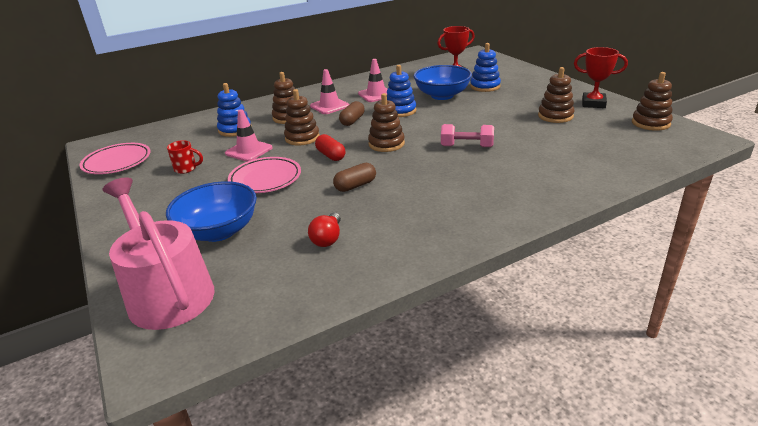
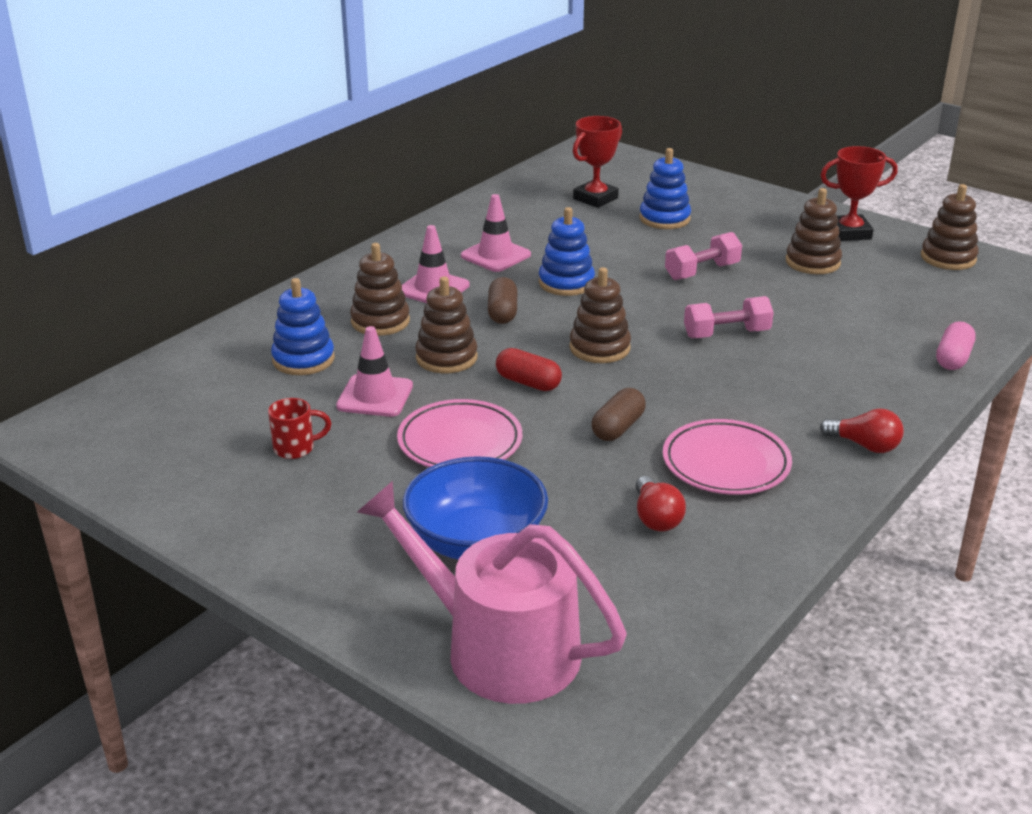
camera: 25 degrees left, 0 degrees up
pink plate [79,143,151,174] -> pink plate moved to [663,419,792,495]
blue bowl [414,65,472,100] -> none
none -> pink dumbbell [665,232,742,280]
none -> red light bulb [820,408,904,453]
none -> pink capsule [936,321,976,370]

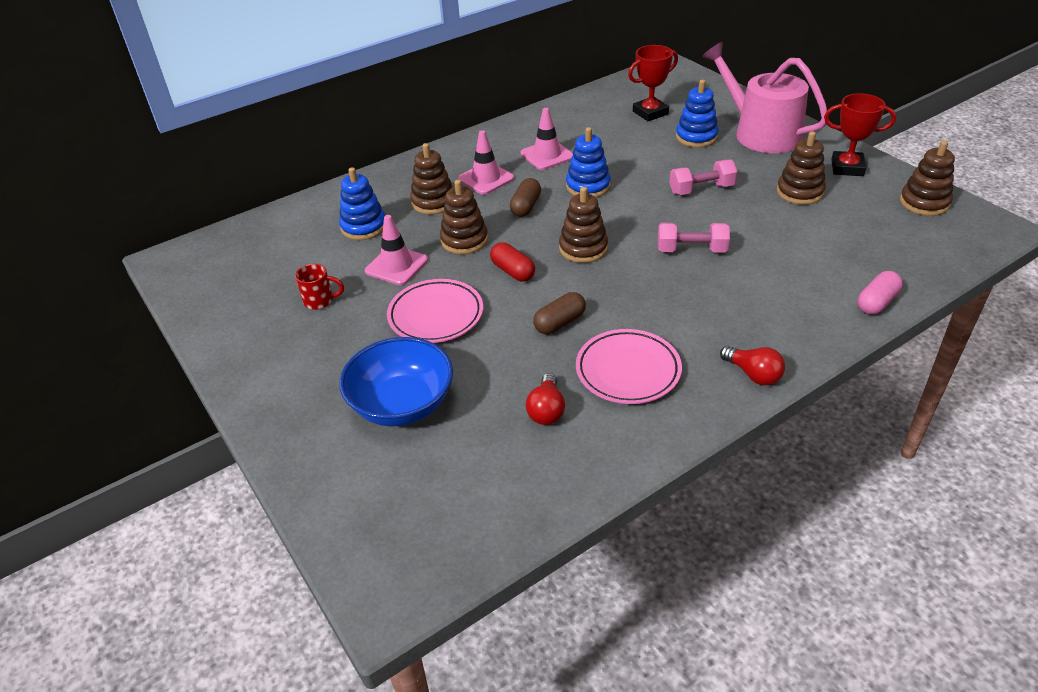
camera: 20 degrees right, 10 degrees up
pink watering can [357,481,627,704] -> pink watering can moved to [702,42,827,153]

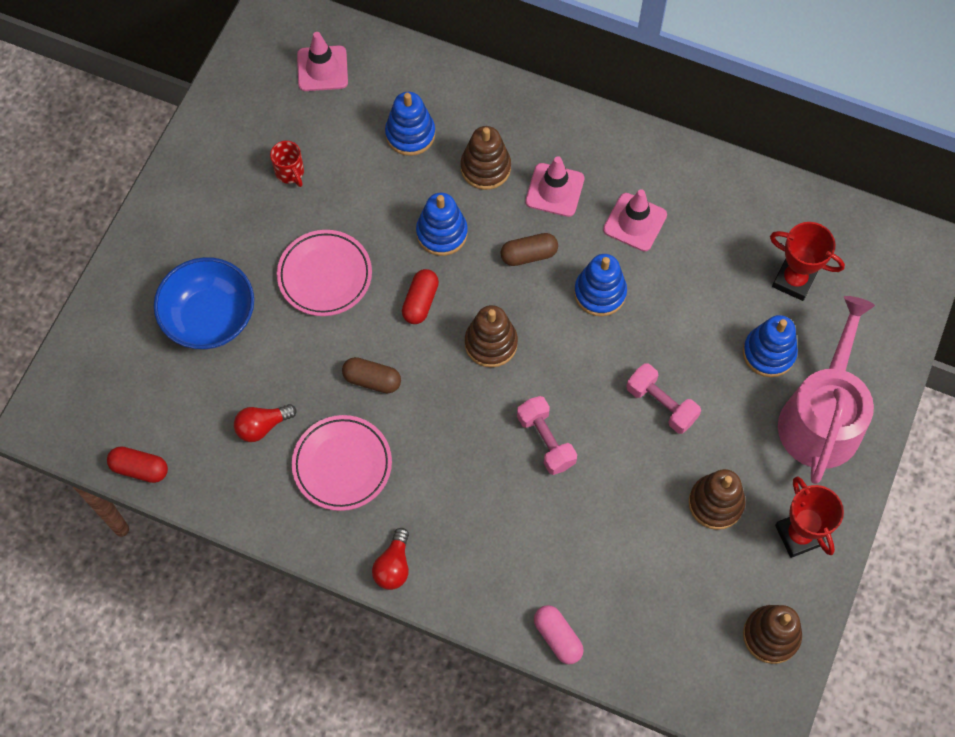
camera: 55 degrees right, 25 degrees up
pink traffic cone [365,215,428,285] -> pink traffic cone moved to [297,32,348,91]
brown stacking toy [440,180,488,254] -> blue stacking toy [416,193,468,256]
pink capsule [858,271,903,315] -> pink capsule turned 45 degrees clockwise [534,605,584,664]
none -> red capsule [107,446,168,483]

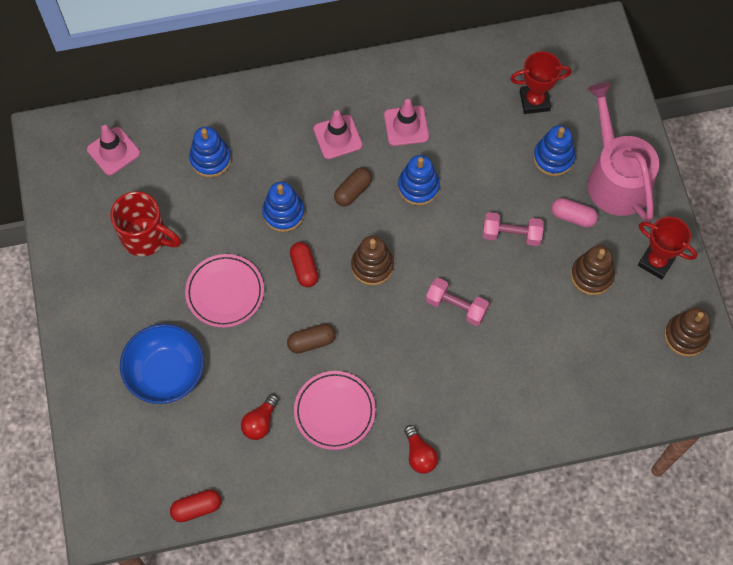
camera: 35 degrees left, 0 degrees up
red mug [270,141,304,187] -> red mug [110,191,181,256], size x1.87
brown stacking toy [461,126,511,190] -> none
pink capsule [534,605,584,664] -> pink capsule moved to [551,198,598,228]

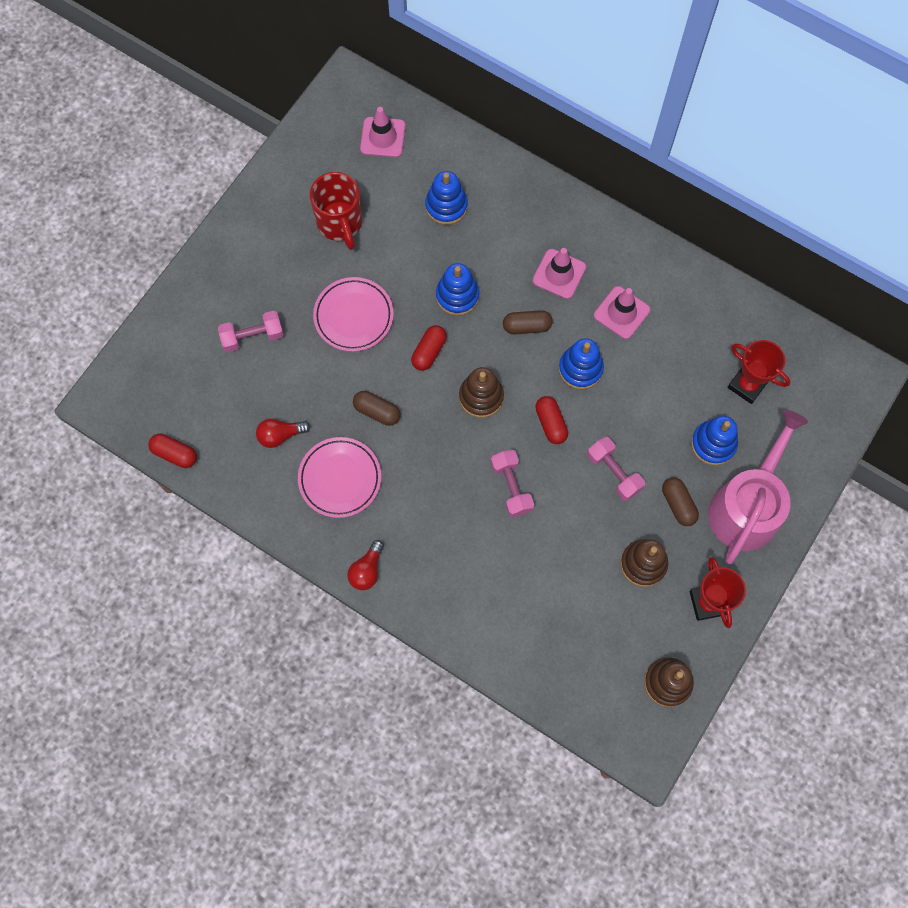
camera: 45 degrees right, 5 degrees up
blue bowl [120,324,204,404] -> pink dumbbell [218,311,284,352]
pink capsule [551,198,598,228] -> brown capsule [662,477,699,526]
none -> red capsule [535,396,568,444]

